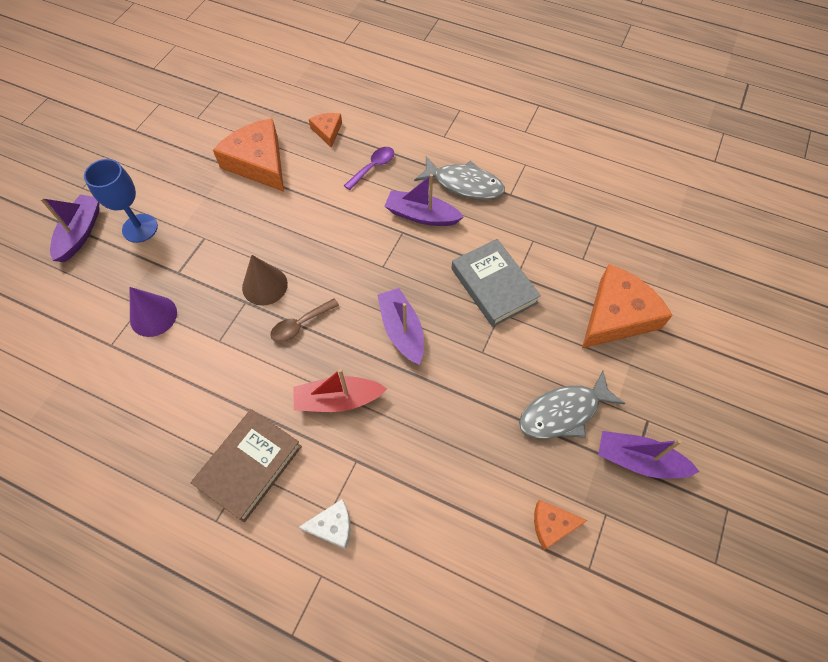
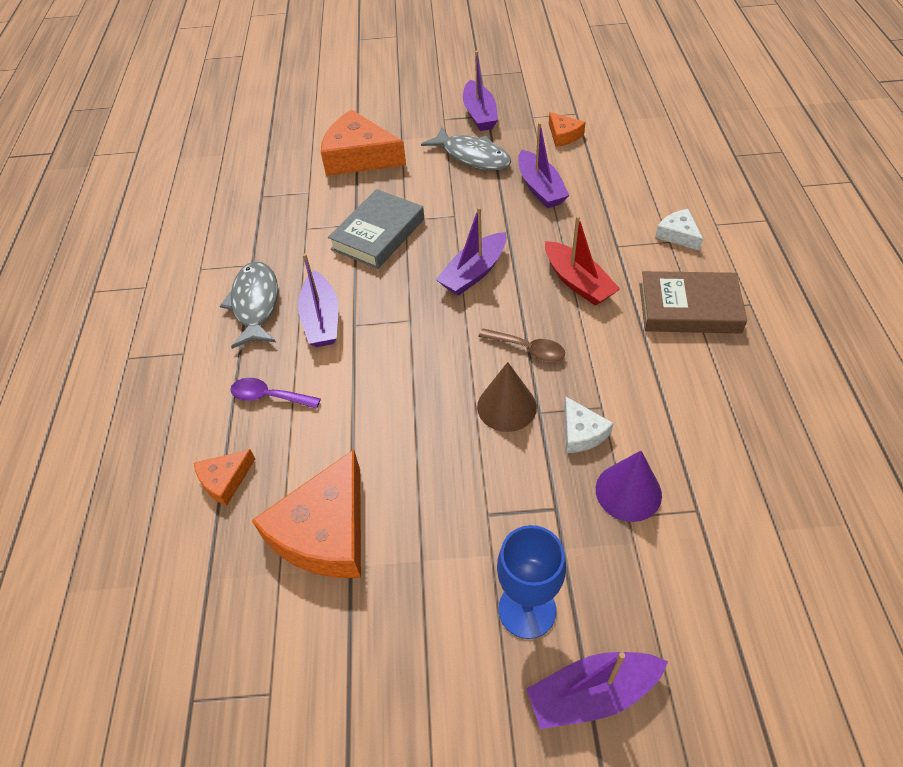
camera: 115 degrees left, 10 degrees down
none -> purple boat [518,122,570,208]
none -> white cheese [564,397,614,453]

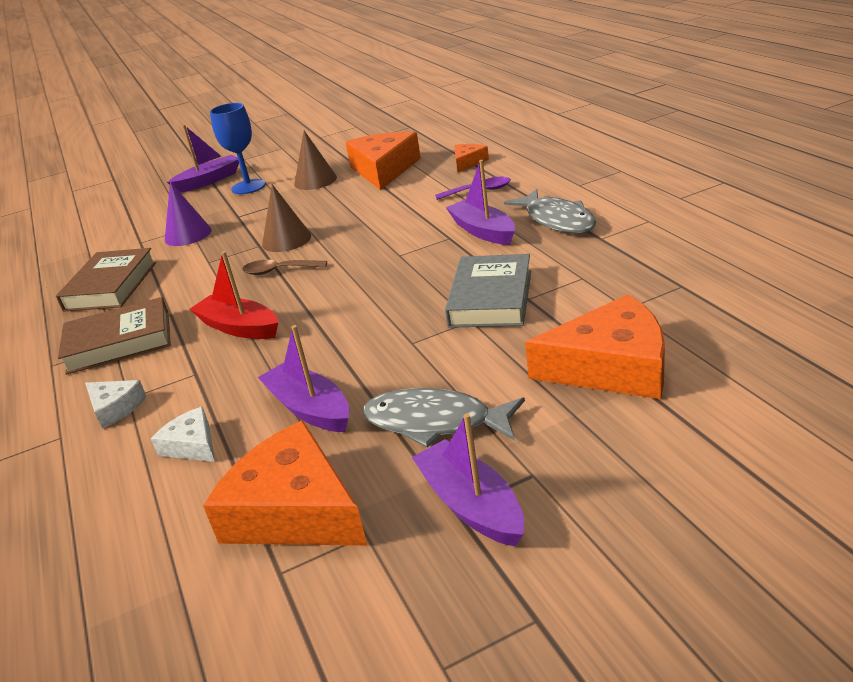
camera: 160 degrees right, 20 degrees down
purple boat [436,207,506,296] -> none
orange cheese [549,112,586,147] -> orange cheese [203,420,368,546], size x2.02
white cheese [564,397,614,453] -> white cheese moved to [151,406,215,462]
none -> brown book [56,248,156,311]
none -> brown cone [294,131,337,190]

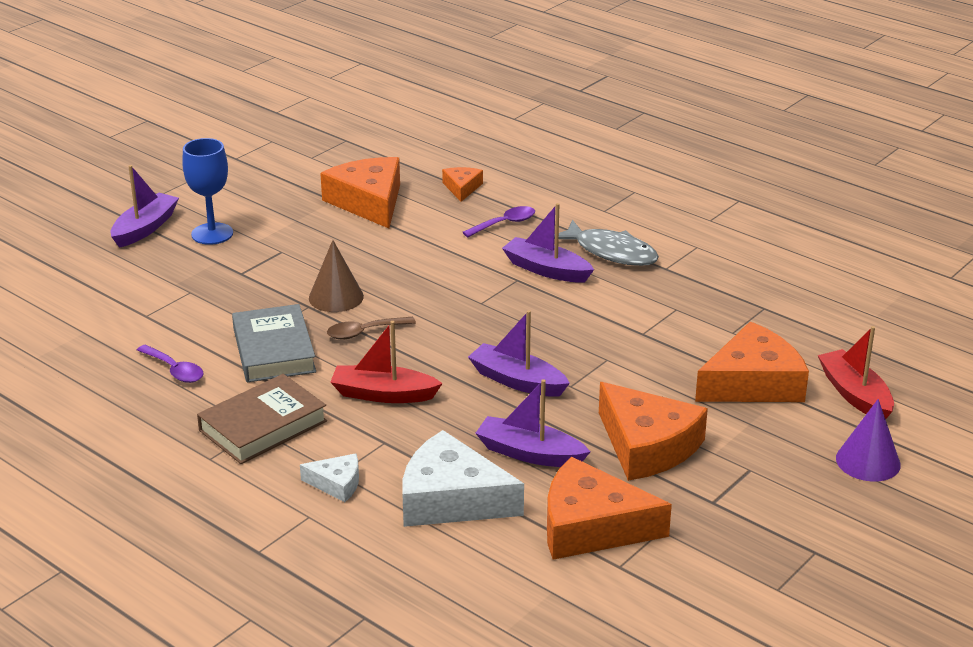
camera: 30 degrees left, 0 degrees up
brown book [56,248,156,311] -> purple spoon [137,344,204,383]
white cheese [151,406,215,462] -> white cheese [402,430,524,527], size x2.02
purple cone [165,182,212,246] -> purple cone moved to [836,399,901,481]
brown cone [294,131,337,190] -> none
grey fish [363,388,525,448] -> orange cheese [599,382,708,481]
purple boat [412,413,524,546] -> purple boat moved to [468,310,570,397]
grey book [445,254,531,328] -> grey book moved to [232,304,316,382]
none -> red boat [818,326,894,419]

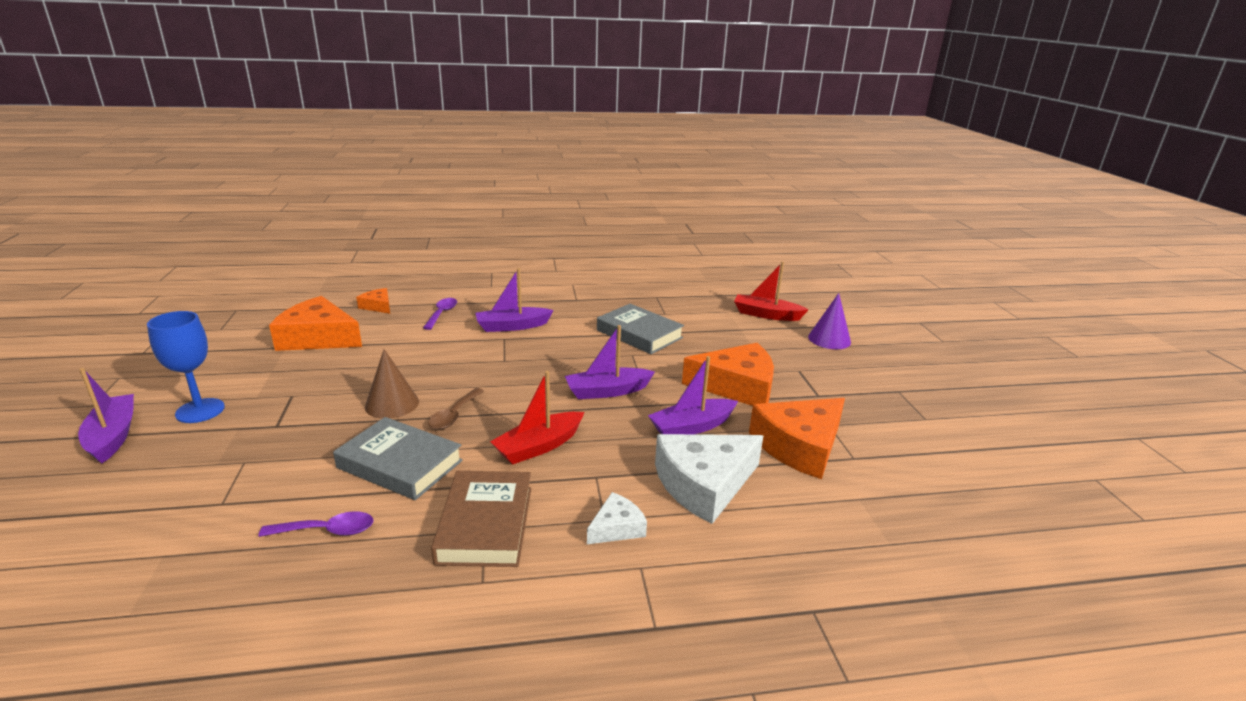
camera: 50 degrees left, 5 degrees down
grey fish [559,220,659,266] -> none
orange cheese [695,322,809,402] -> none
none -> grey book [597,304,684,354]

